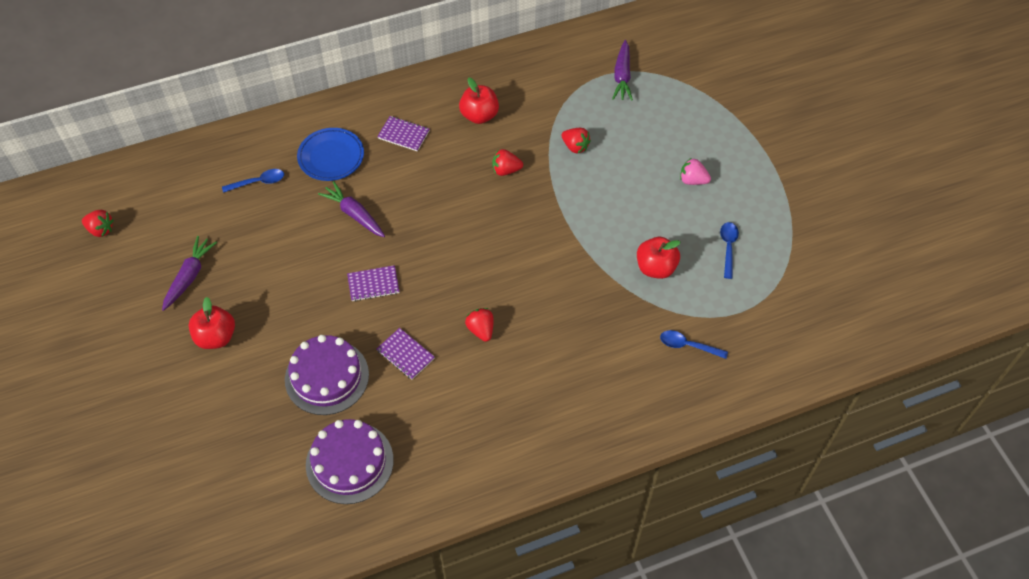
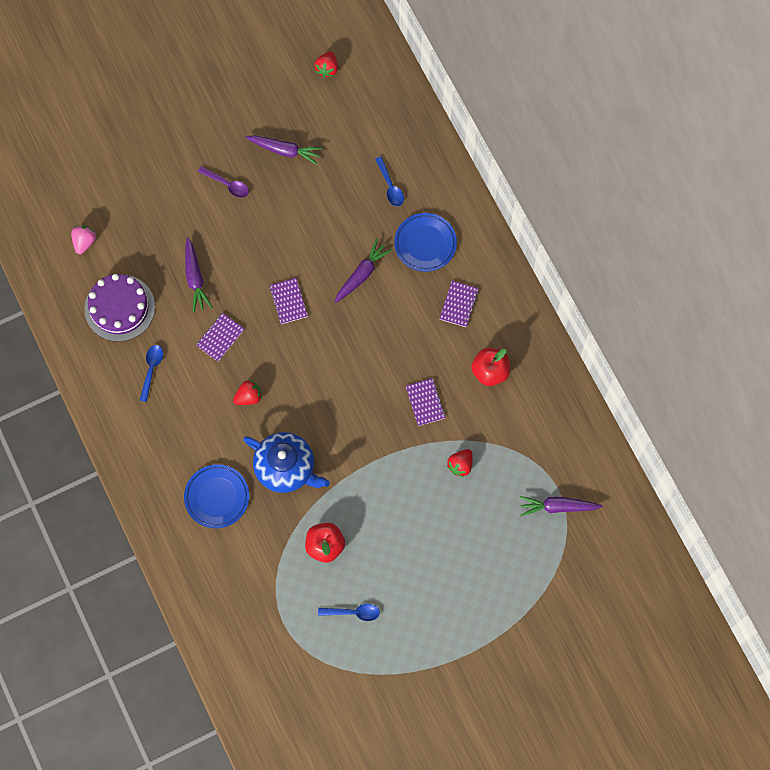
camera: 85 degrees right, 15 degrees up
red apple [189,297,235,349] -> purple spoon [198,166,249,198]
purple cake [285,335,369,415] -> purple carrot [185,237,212,312]
red strawberry [492,149,523,176] -> purple notebook [406,378,445,426]
blue spoon [660,330,728,359] -> blue spoon moved to [140,345,163,402]
pink strawberry [680,158,711,185] -> pink strawberry moved to [71,225,96,254]
none -> blue plate [184,464,249,528]
none -> blue teapot [243,432,330,493]

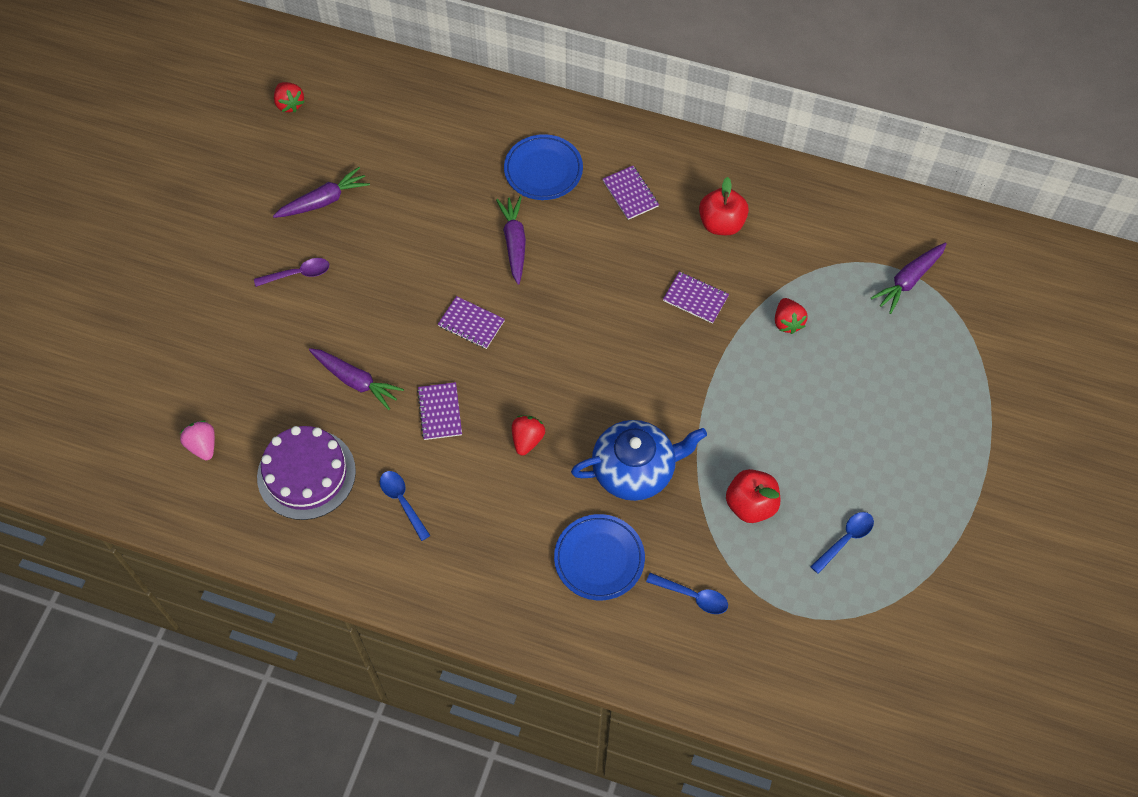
camera: 45 degrees left, 10 degrees down
blue spoon [375,156,404,206] -> blue spoon moved to [646,573,728,614]

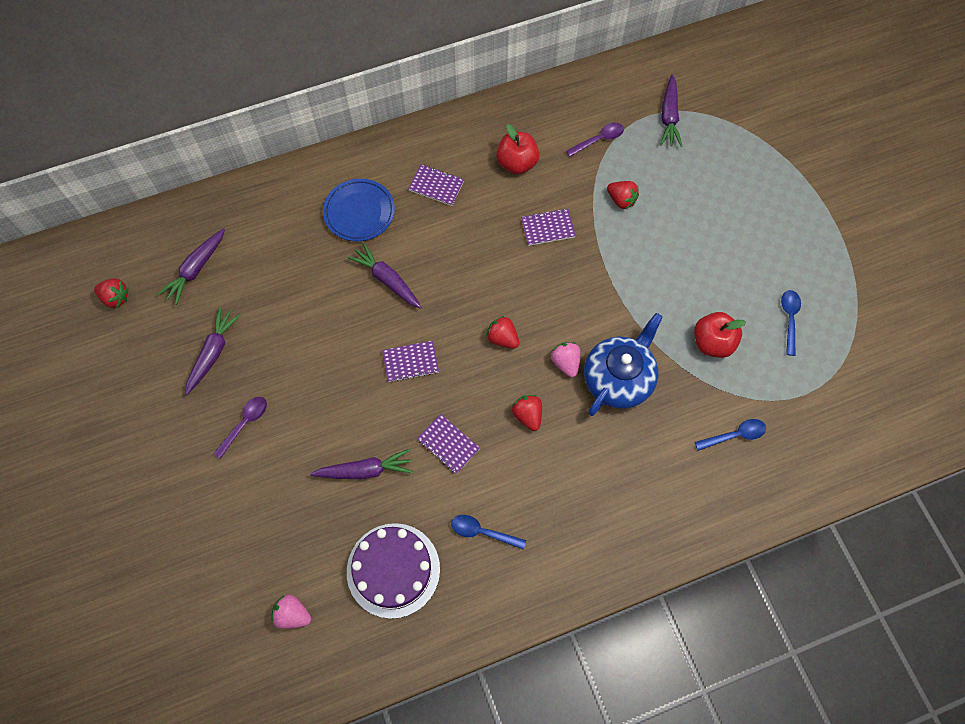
camera: 40 degrees left, 5 degrees up
blue plate [554,514,645,600] -> none
none -> purple carrot [158,228,225,305]
none -> red strawberry [486,316,519,349]
none -> pink strawberry [551,342,581,377]
none -> purple spoon [566,123,624,157]

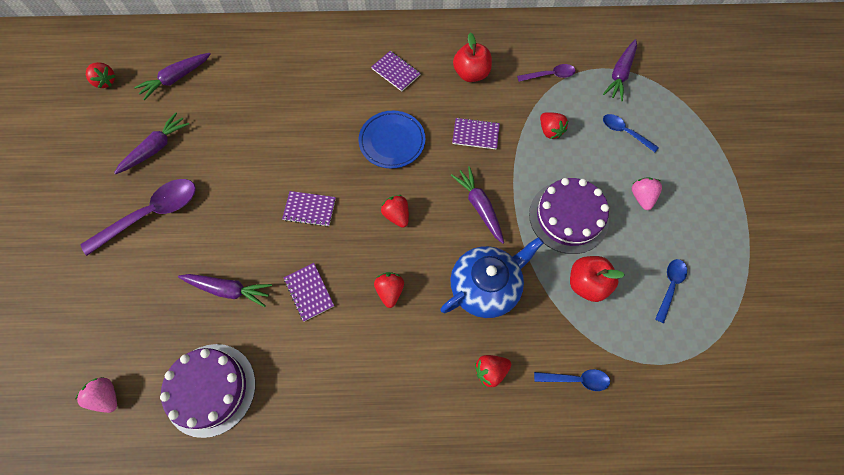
camera: 20 degrees right, 0 degrees up
purple spoon [213,397,267,459] -> purple spoon [80,179,196,256], size x1.83
blue plate [323,179,395,241] -> blue plate moved to [359,111,425,169]
purple carrot [347,242,421,308] -> purple carrot moved to [451,166,504,244]
blue spoon [451,515,526,550] -> blue spoon moved to [603,114,659,152]
pink strawberry [551,342,581,377] -> pink strawberry moved to [632,178,662,210]
none -> red strawberry [475,355,511,387]
none -> purple cake [529,178,609,254]

